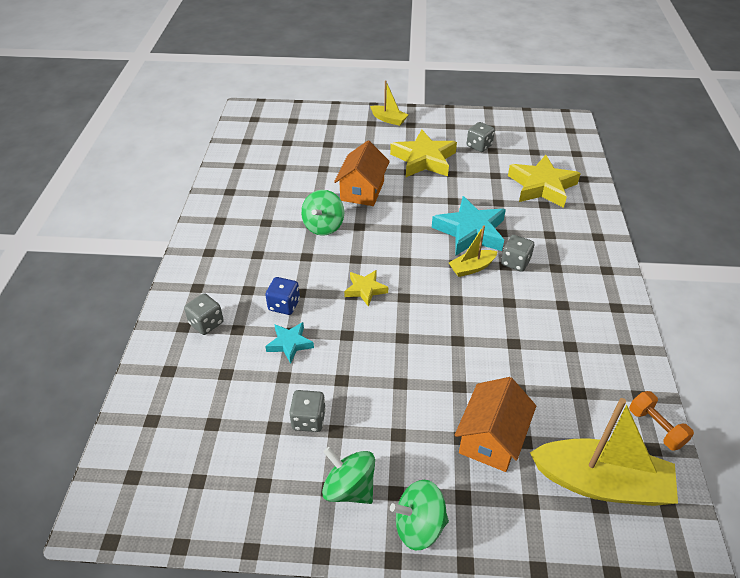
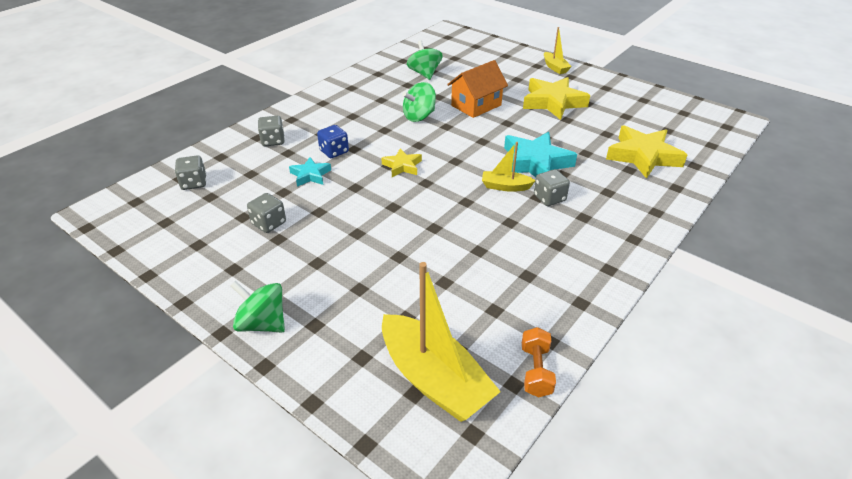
camera: 35 degrees right, 5 degrees down
green spinning top [322,447,375,504] -> green spinning top moved to [407,41,443,80]
orange house [454,377,536,472] -> none
grey dice [467,122,495,152] -> grey dice moved to [175,155,206,190]

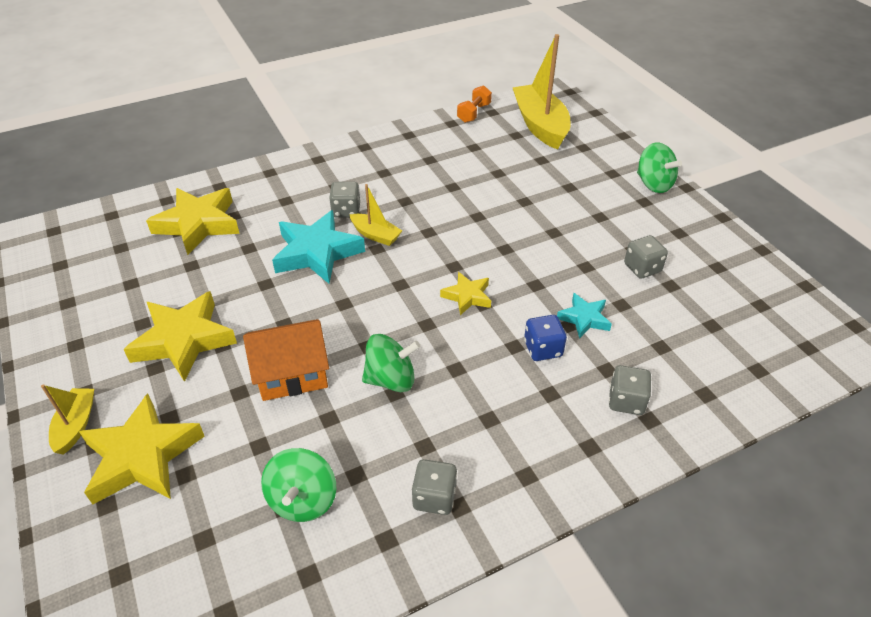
camera: 155 degrees left, 5 degrees up
grey dice [175,155,206,190] -> grey dice moved to [412,459,457,515]
none -> yellow star [79,393,205,505]

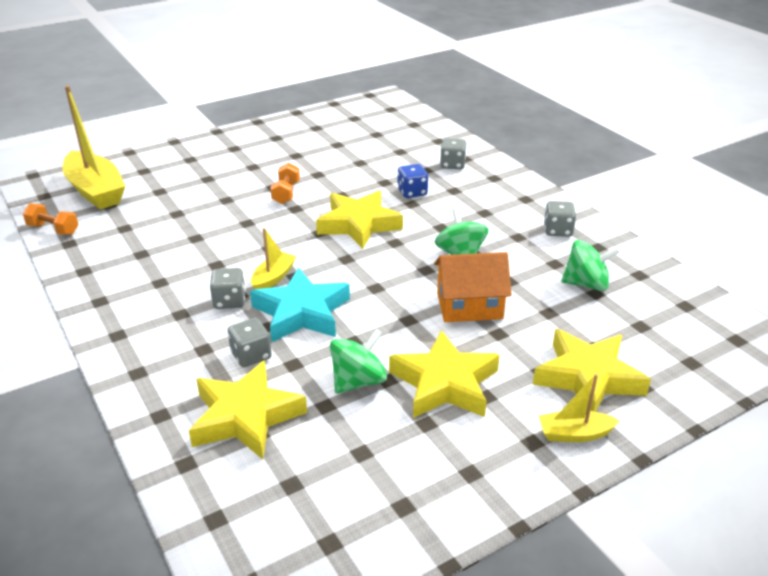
camera: 95 degrees left, 10 degrees down
orange house [243,319,329,401] -> orange house turned 75 degrees counterclockwise [434,252,512,322]
yellow star [440,272,491,315] -> yellow star [316,191,403,249], size x1.87
yellow boat [512,34,570,150] -> yellow boat turned 105 degrees counterclockwise [63,86,125,210]
turquoise star [557,293,612,339] -> none
grey dice [624,235,668,279] -> grey dice moved to [227,318,272,367]
green spinning top [637,143,682,193] -> green spinning top moved to [330,328,387,394]
none -> orange dumbbell [270,163,300,204]

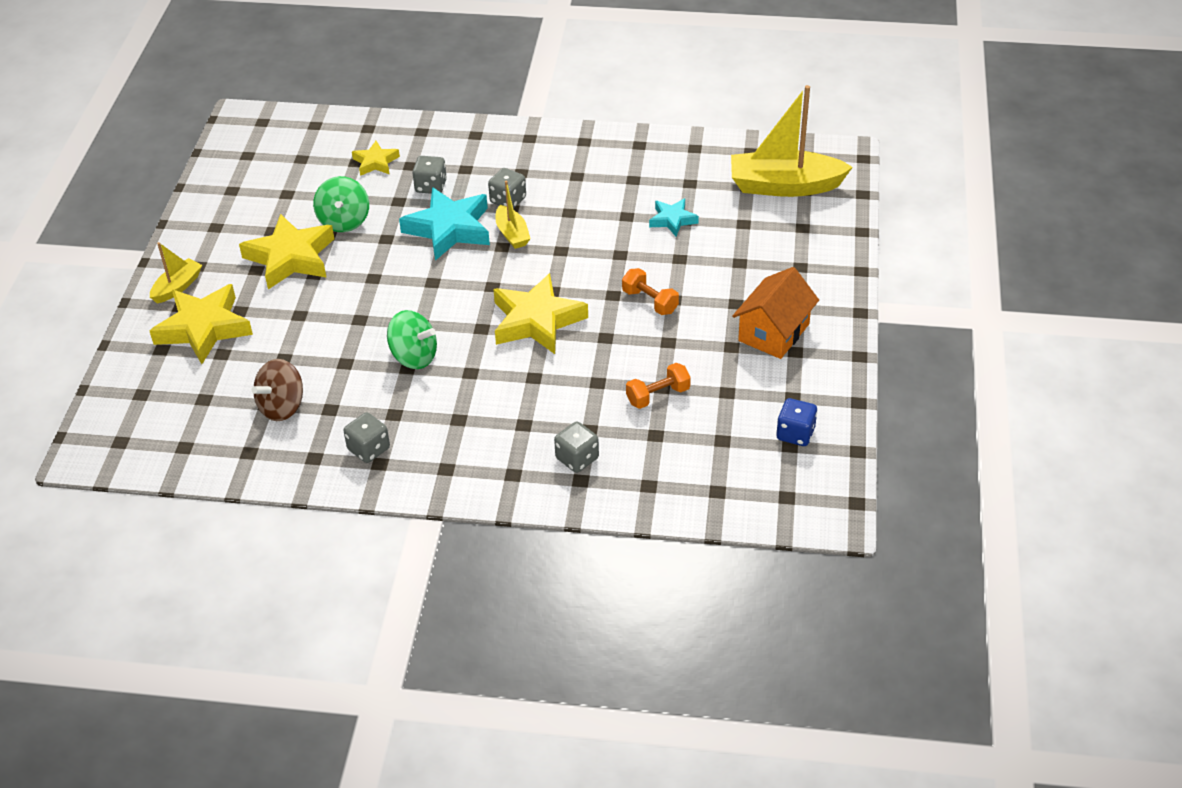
camera: 130 degrees right, 10 degrees up
orange dumbbell [23,203,78,235] -> orange dumbbell moved to [626,363,691,409]
yellow star [189,360,307,459] -> yellow star [352,141,400,176], size x0.54
blue dice [397,164,428,198] -> blue dice moved to [776,398,817,446]
orange house [434,252,512,322] -> orange house moved to [732,267,819,359]
green spinning top [561,240,620,291] -> brown spinning top [252,359,303,421]
none -> turquoise star [649,198,699,236]

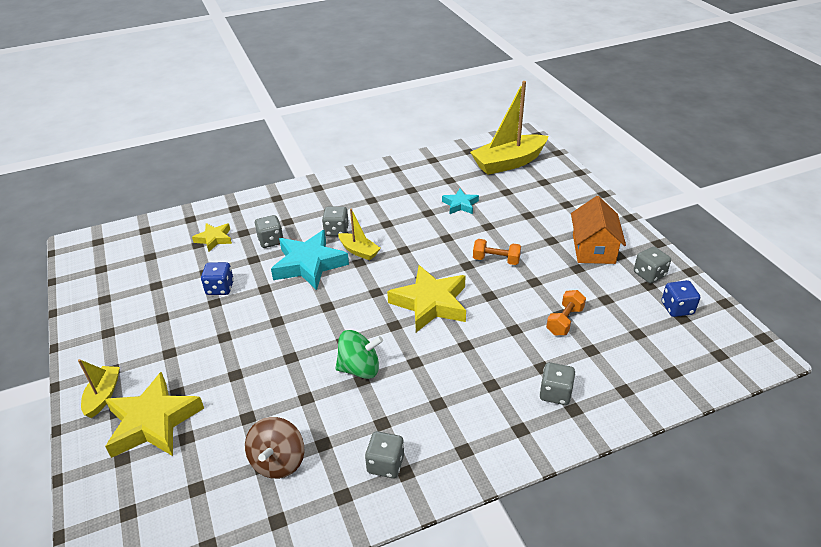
camera: 30 degrees left, 5 degrees down
yellow star [239,214,334,290] -> none
green spinning top [313,176,369,232] -> blue dice [201,262,234,295]
none -> grey dice [634,246,671,283]

